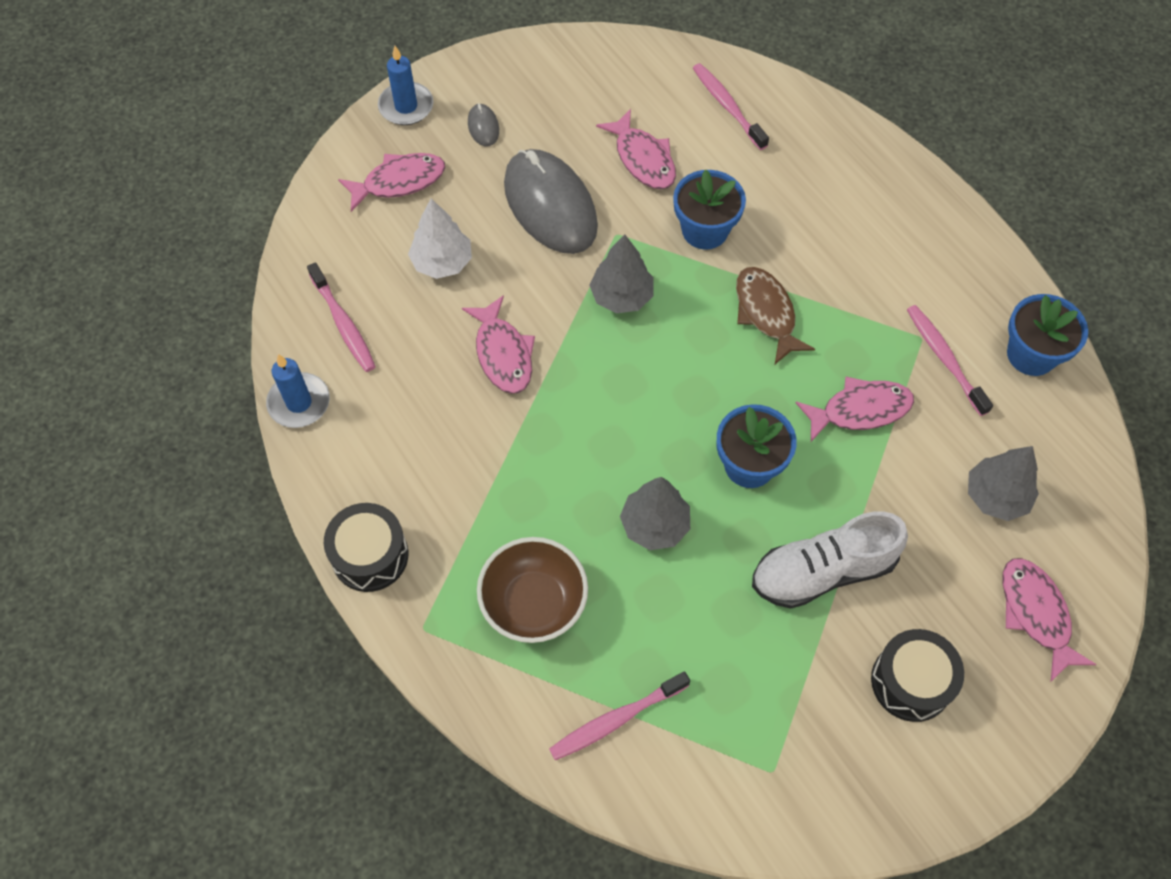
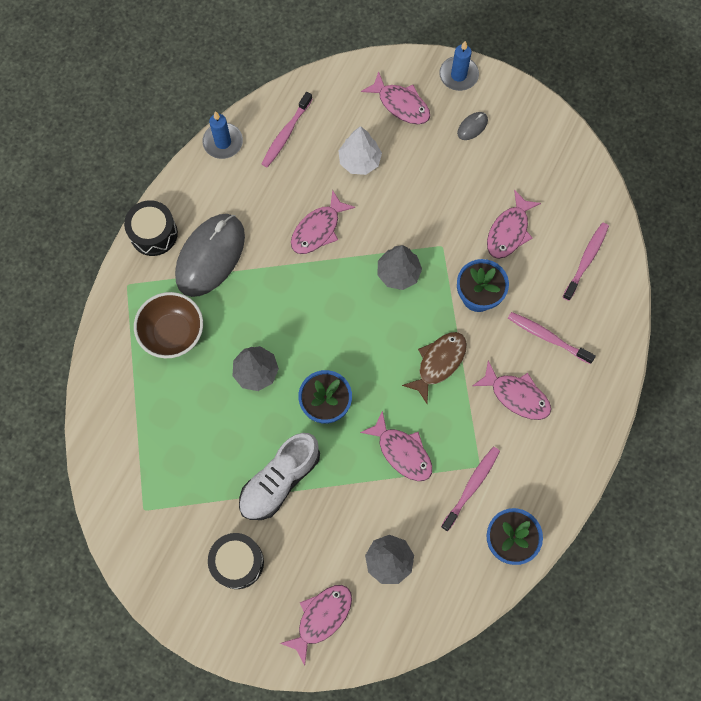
camera: 60 degrees right, 10 degrees up
grey mouse [504,149,598,254] -> grey mouse moved to [175,214,245,297]
pink toothbrush [549,671,690,760] -> pink toothbrush moved to [508,312,596,364]
white shoe [752,511,908,609] -> white shoe turned 90 degrees counterclockwise [239,433,320,520]
none -> pink fish [473,361,551,420]

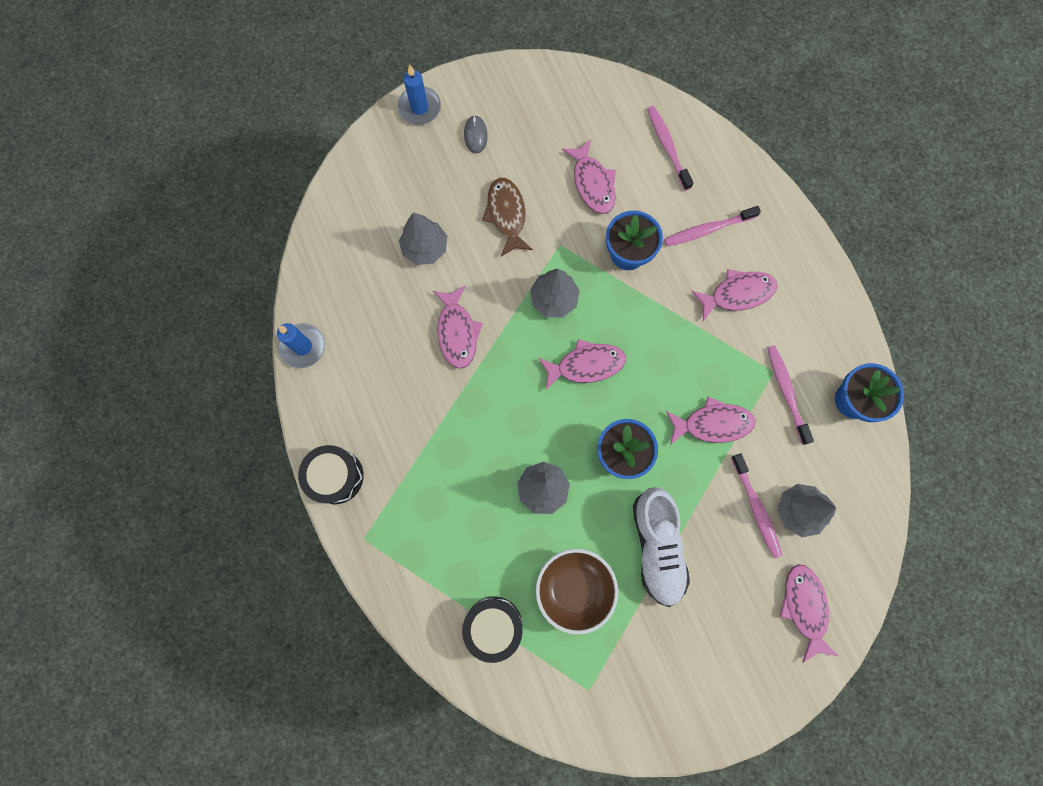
camera: 50 degrees left, 5 degrees up
brown bowl [134,292,203,358] -> brown bowl moved to [536,549,618,634]
grey mouse [175,214,245,297] -> none
black drum [208,533,264,589] -> black drum moved to [462,596,523,663]
pink toothbrush [261,92,313,167] -> pink toothbrush moved to [731,453,782,558]
white tree [338,126,382,175] -> grey tree [399,212,447,265]
pink fish [361,71,430,124] -> pink fish moved to [538,339,626,390]
brown fish [402,332,467,403] -> brown fish moved to [482,178,533,256]

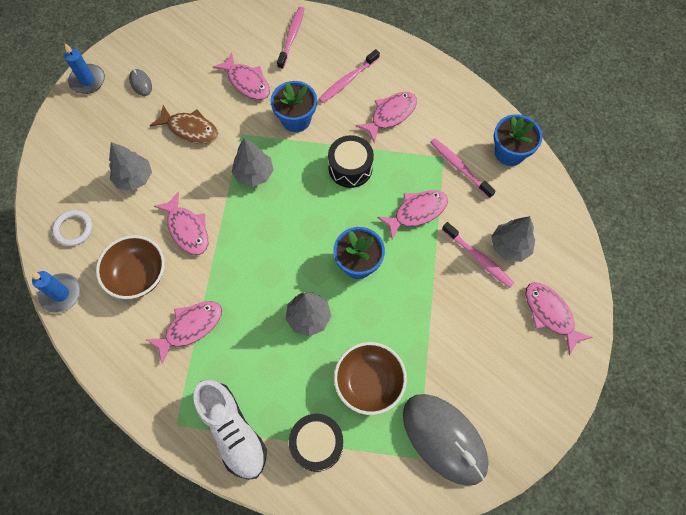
camera: 25 degrees left, 10 degrees down
black drum [298,445,364,505] -> black drum moved to [328,135,374,188]
brown fish [482,178,533,256] -> brown fish turned 150 degrees clockwise [150,105,218,144]
pink fish [538,339,626,390] -> pink fish moved to [145,301,222,364]
white shoe [633,487,690,607] -> white shoe moved to [193,379,267,480]
pink toothbrush [647,106,694,191] -> pink toothbrush turned 60 degrees clockwise [277,7,304,69]
none -> white ring [52,210,92,246]
none -> brown bowl [96,235,165,299]
none -> grey mouse [403,394,489,486]

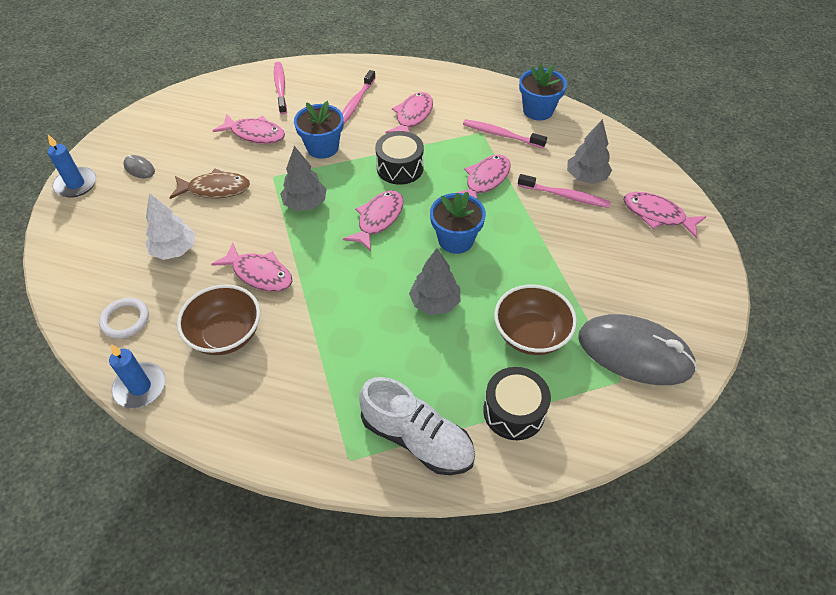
camera: 25 degrees left, 15 degrees down
grey tree [109,142,152,191] -> white tree [145,193,195,260]
pink fish [145,301,222,364] -> pink fish moved to [343,190,403,251]

